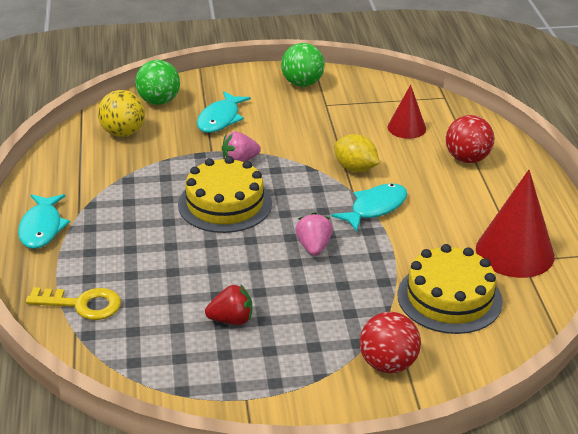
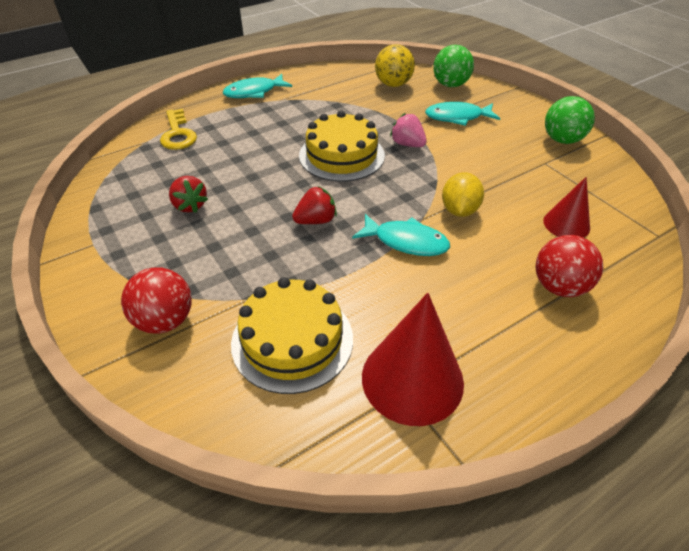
camera: 65 degrees right, 10 degrees up
pink strawberry [295,212,333,256] -> red strawberry [292,186,337,224]

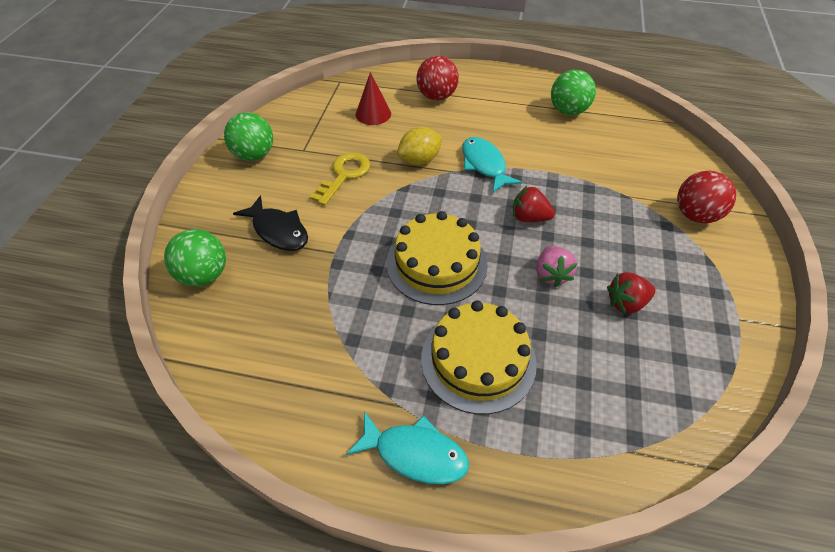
camera: 135 degrees left, 5 degrees up
yellow key [160,109,197,150] -> yellow key moved to [310,152,370,206]
red strawberry [169,176,208,213] -> red strawberry turned 120 degrees counterclockwise [607,272,655,314]
yellow cake [231,277,353,394] -> yellow cake moved to [421,301,537,414]
red cone [362,293,464,426] -> green ball [551,70,596,115]
yellow ball [375,44,415,87] -> none
pink strawberry [390,113,427,147] -> pink strawberry moved to [536,246,577,287]
turquoise fish [425,102,500,126] -> black fish [233,195,308,251]

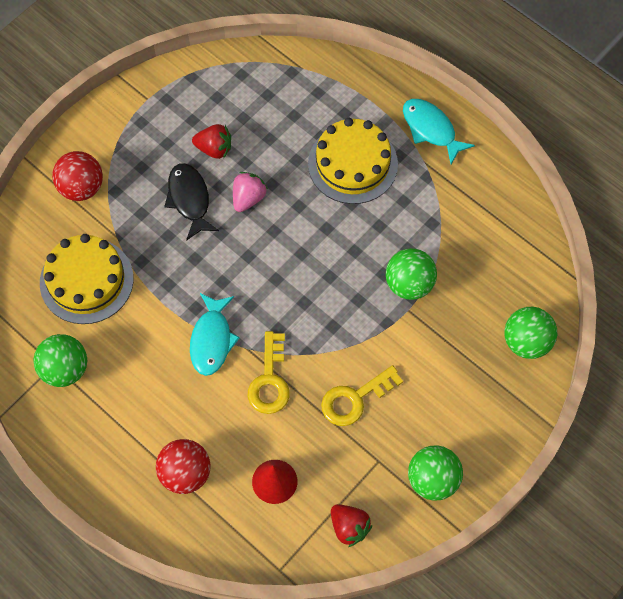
camera: 150 degrees left, 15 degrees up
black fish [233,195,308,251] -> black fish moved to [164,163,219,241]
yellow cake [387,211,488,305] -> yellow cake moved to [40,234,134,324]
yellow lemon [397,127,443,165] -> yellow key [248,331,290,414]
red strawberry [513,186,555,222] -> red strawberry moved to [331,504,372,547]
none -> green ball [386,248,437,300]

